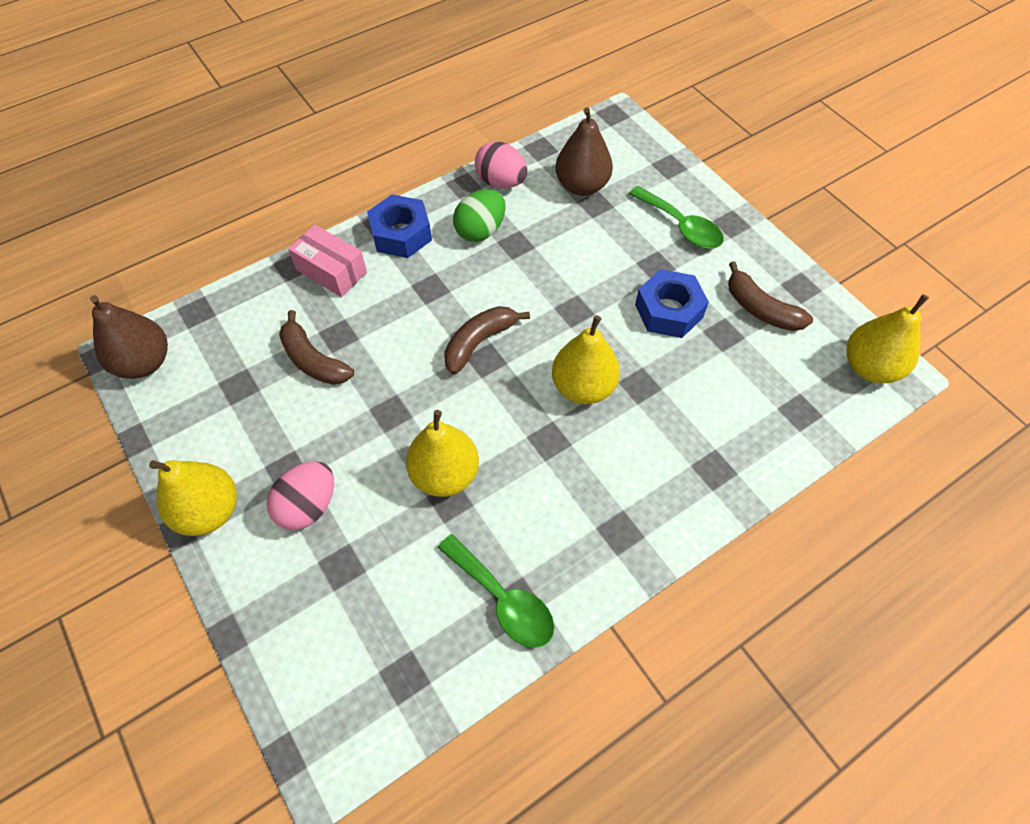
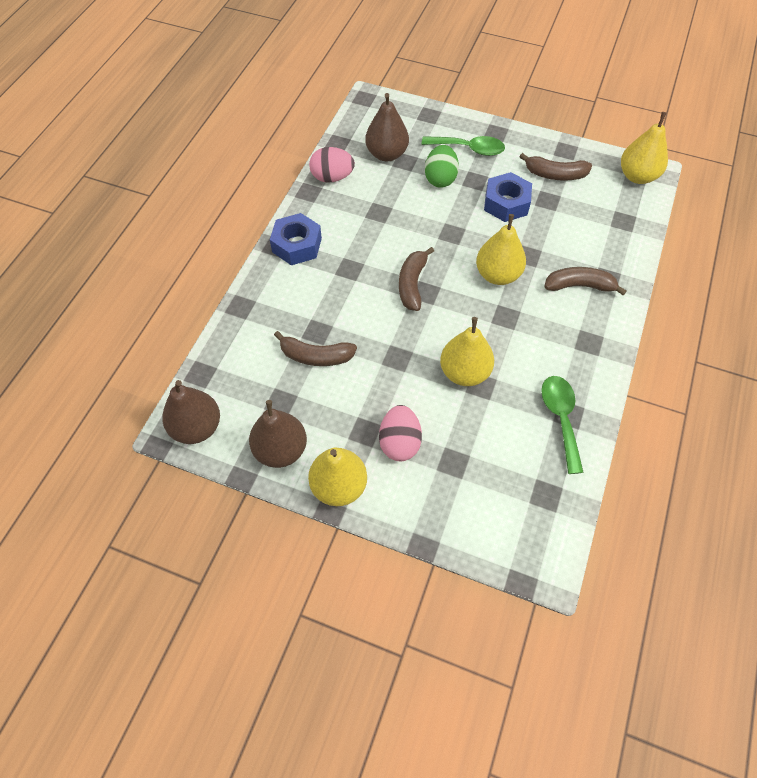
camera: 35 degrees left, 0 degrees up
pink box [288,225,367,297] -> none
green spoon [438,534,554,648] -> green spoon turned 105 degrees counterclockwise [541,376,584,474]
green egg [453,189,505,242] -> green egg moved to [425,145,459,188]
none -> brown pear [249,400,307,468]
none -> brown banana [544,267,627,295]

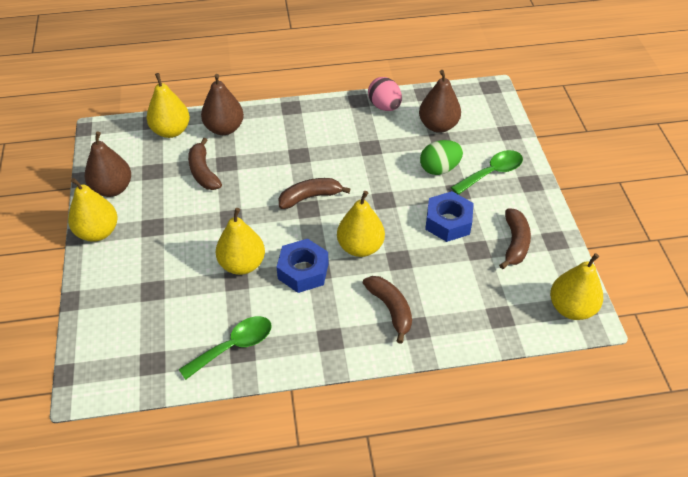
camera: 60 degrees right, 10 degrees down
brown pear [162,380,220,444] -> brown pear moved to [201,74,244,135]
blue nut [270,213,322,265] -> blue nut moved to [276,239,329,293]
pink egg [379,405,422,461] -> none
green spoon [422,136,505,156] -> green spoon turned 105 degrees counterclockwise [451,150,523,195]
brown banana [519,153,592,181] -> brown banana turned 150 degrees counterclockwise [499,208,531,269]
none -> yellow pear [147,73,190,138]

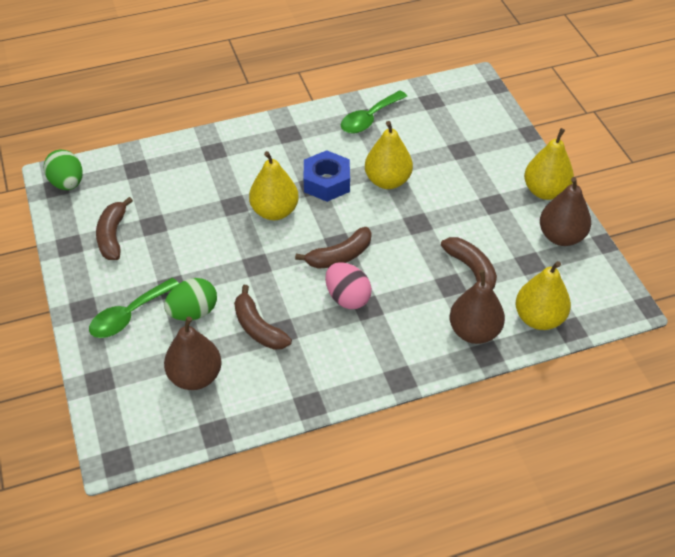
camera: 170 degrees right, 0 degrees up
brown banana [363,276,412,344] -> brown banana moved to [234,285,292,350]
pink egg [368,77,402,111] -> pink egg moved to [325,263,372,309]
blue nut [425,191,474,242] -> none
yellow pear [550,253,603,320] -> green egg [44,150,83,190]

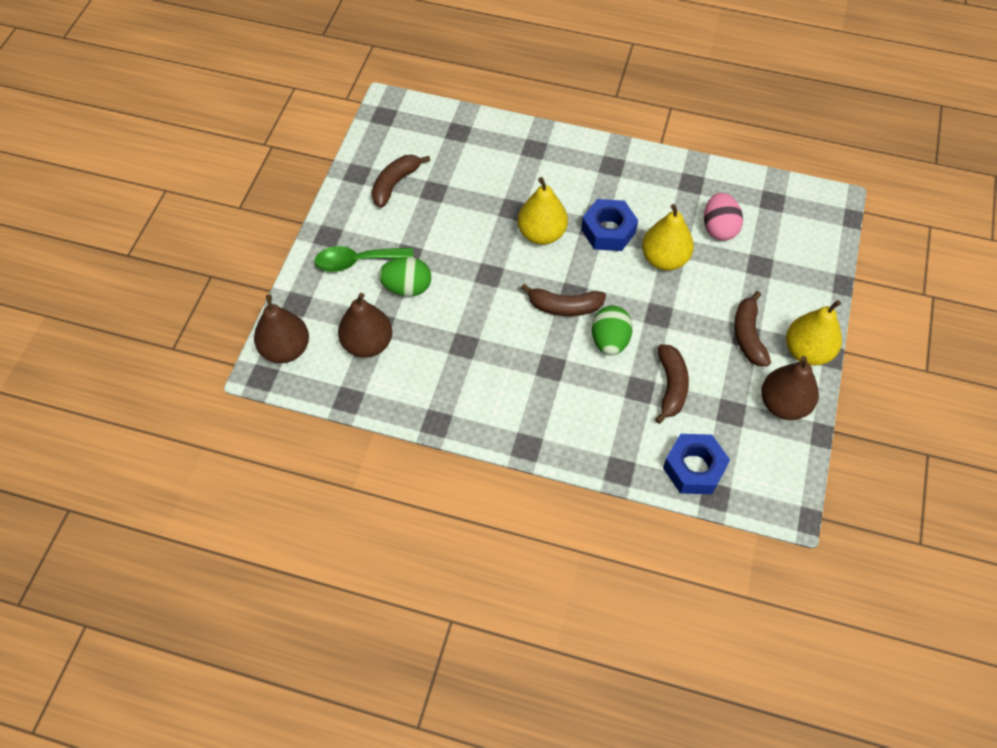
camera: 35 degrees right, 10 degrees up
green egg [44,150,83,190] -> green egg moved to [592,306,633,356]
brown banana [234,285,292,350] -> brown banana moved to [734,291,771,366]
pink egg [325,263,372,309] -> pink egg moved to [704,193,743,241]
green spoon [341,90,407,134] -> none
brown pear [450,270,505,344] -> brown pear moved to [254,295,309,363]
yellow pear [515,261,571,330] -> blue nut [663,434,730,494]

